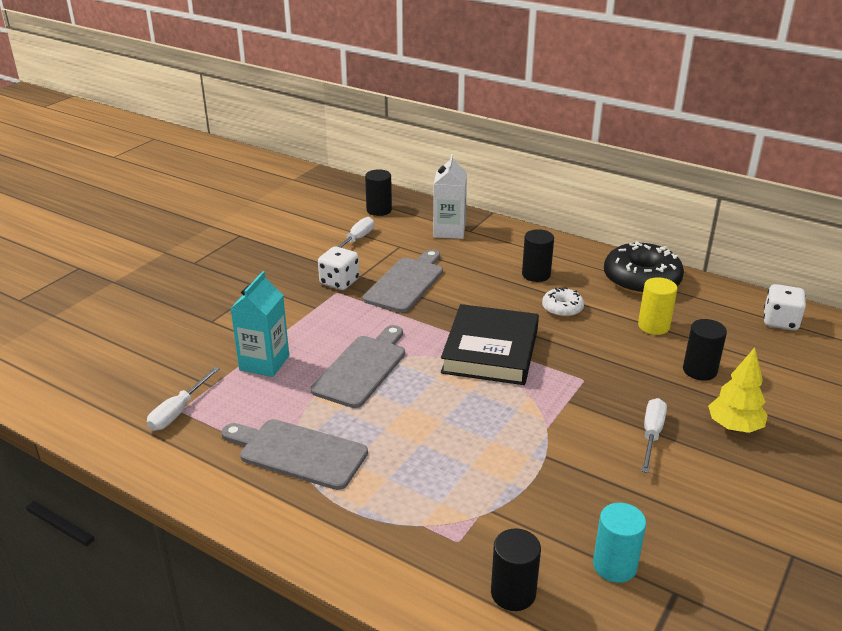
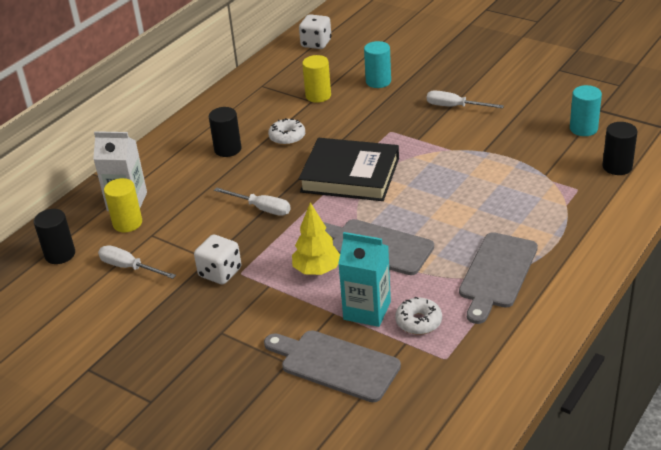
camera: 85 degrees left, 5 degrees up
white screwdriver [147,367,220,431] -> white screwdriver moved to [214,187,291,216]
grey cutting board [363,249,443,313] -> grey cutting board moved to [264,330,401,402]
black donut [604,242,684,295] -> none
black cylinder [683,319,727,381] -> turquoise cylinder [364,41,391,88]
yellow tree [708,347,768,433] -> yellow tree moved to [292,202,340,275]
none -> yellow cylinder [104,178,142,232]
none -> white donut [395,297,442,335]

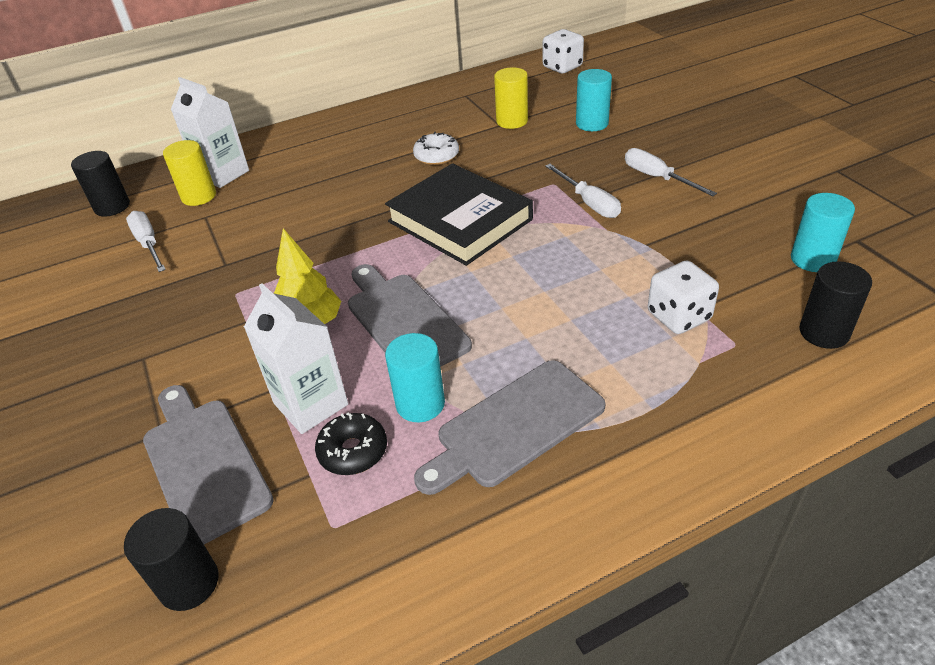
camera: 30 degrees right, 5 degrees up
white dice [194,235,241,285] -> white dice moved to [648,261,719,334]
black cylinder [209,107,241,157] -> black cylinder moved to [124,508,219,611]
white screwdriver [214,187,291,216] -> white screwdriver moved to [545,164,621,218]
turquoise carton [338,232,391,327] -> white carton [244,284,348,434]
white donut [395,297,442,335] -> black donut [315,412,387,475]
none -> turquoise cylinder [385,333,445,422]

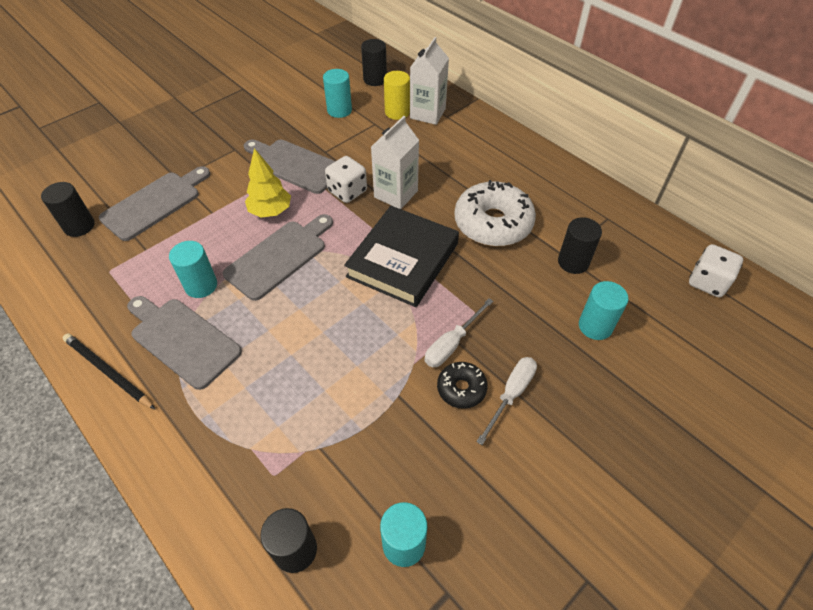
camera: 70 degrees right, 10 degrees up
white screwdriver [126,211,166,272] -> turquoise cylinder [323,69,352,118]
white carton [244,284,348,434] -> white carton moved to [371,116,419,209]
black donut [315,412,387,475] -> black donut moved to [437,362,488,409]
white donut [413,132,459,165] -> white donut [454,180,536,246], size x1.96
yellow cylinder [494,67,528,129] -> black cylinder [558,217,602,274]
white dice [648,261,719,334] -> white dice moved to [325,156,367,203]
none -> black pencil [63,333,155,409]
none -> grey cutting board [244,140,335,194]

